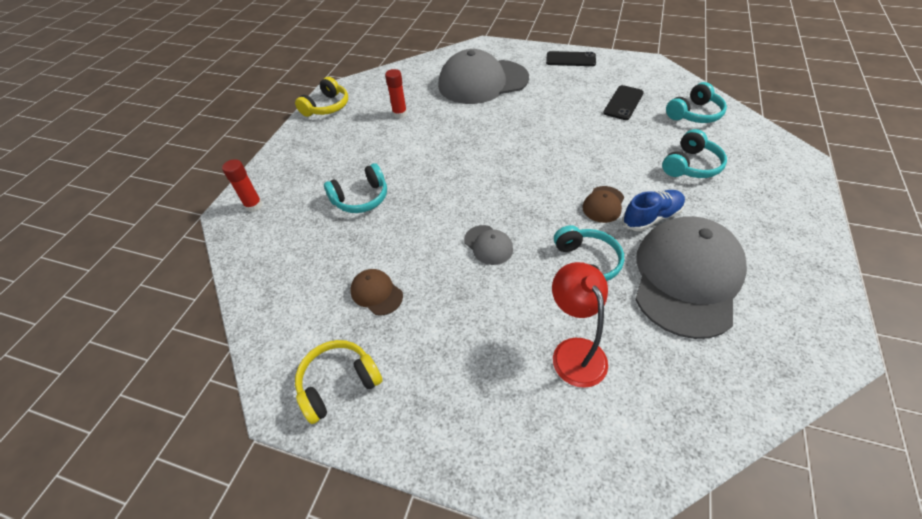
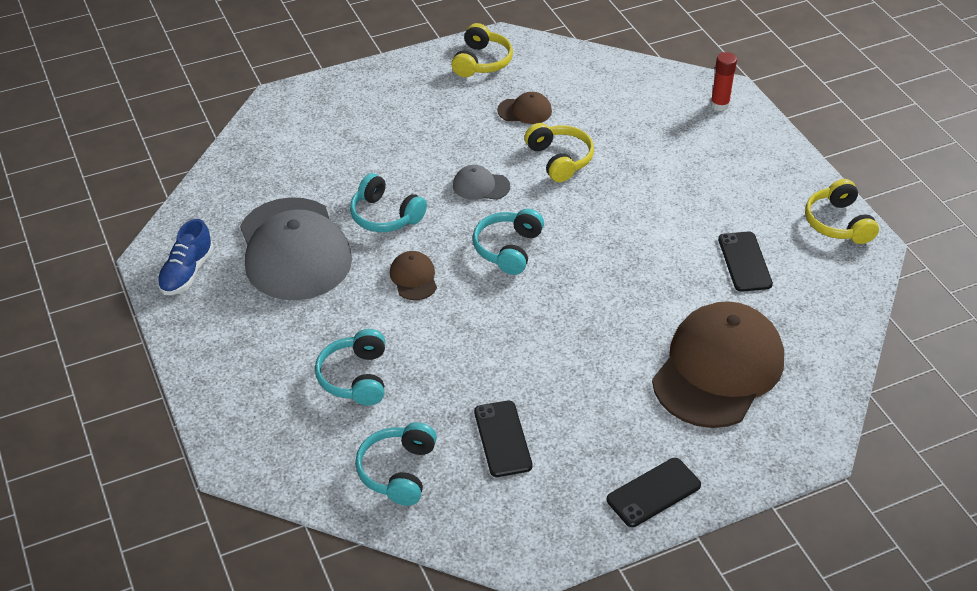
camera: 135 degrees right, 5 degrees down
turquoise headphones [324,163,387,213] -> turquoise headphones moved to [473,209,544,275]
red glue stick [385,69,407,118] -> black phone [718,232,773,292]
grey cap [438,49,529,104] -> brown cap [652,301,784,428]
red lamp [552,262,608,388] -> none
blue shoe [622,190,685,231] -> blue shoe moved to [157,219,214,295]
none -> yellow headphones [525,123,594,182]

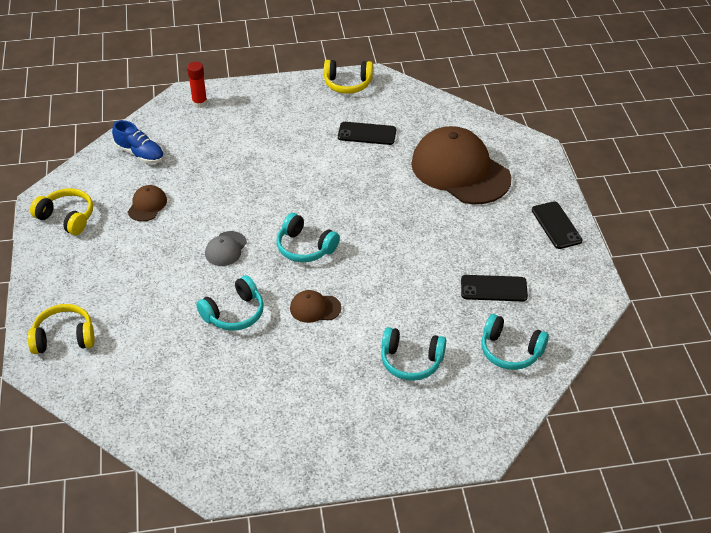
camera: 75 degrees left, 0 degrees up
blue shoe [157,219,214,295] -> blue shoe moved to [112,120,164,164]
grey cap [240,197,352,300] -> none
yellow headphones [525,123,594,182] -> yellow headphones moved to [28,304,95,354]

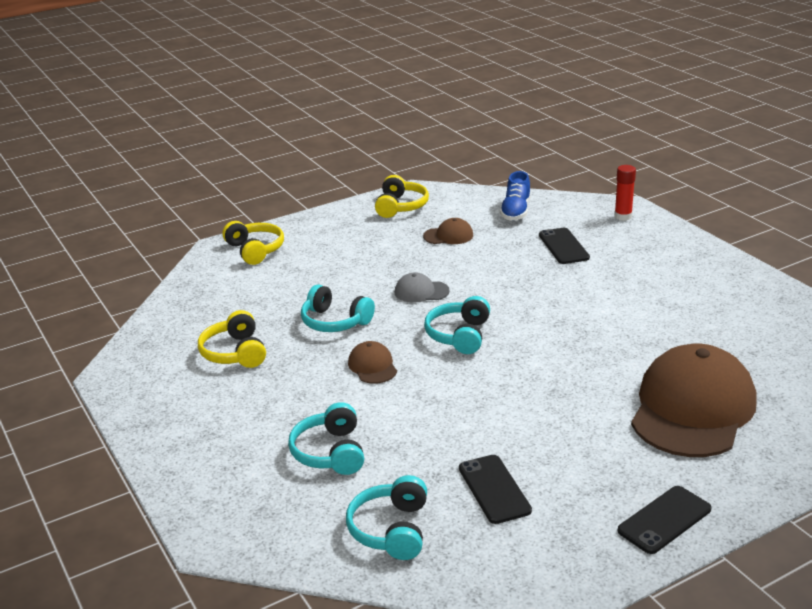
camera: 70 degrees right, 15 degrees down
yellow headphones [324,60,373,94] -> yellow headphones moved to [198,310,266,368]
black phone [338,122,396,145] -> black phone moved to [539,228,590,264]

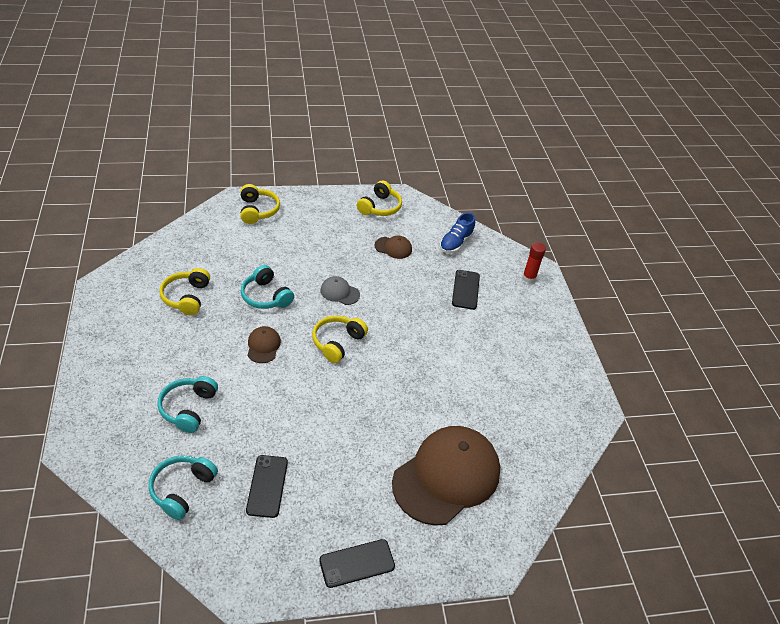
camera: 15 degrees right, 15 degrees up
turquoise headphones [424,296,490,354] -> yellow headphones [312,315,368,363]

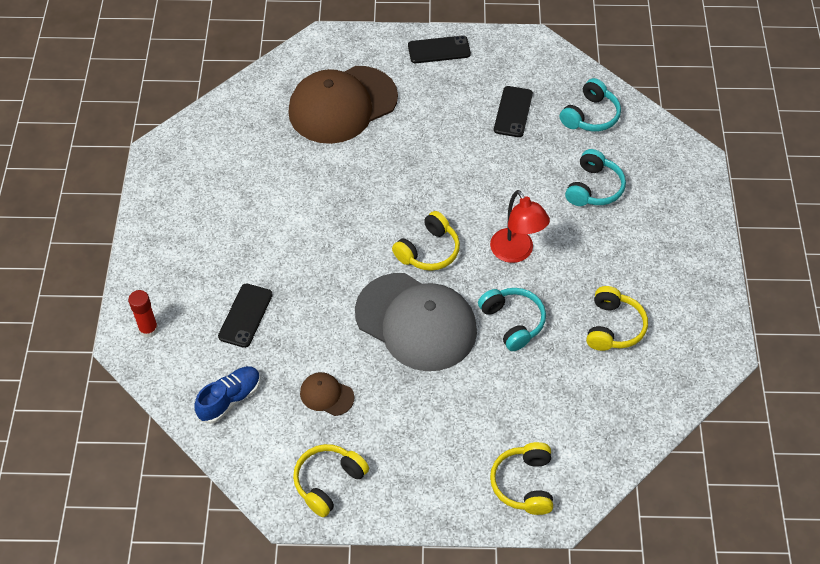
camera: 165 degrees left, 10 degrees up
brown cap [248,326,281,363] -> red lamp [490,190,550,263]
grey cap [320,276,360,305] -> grey cap [355,273,477,371], size x2.37

